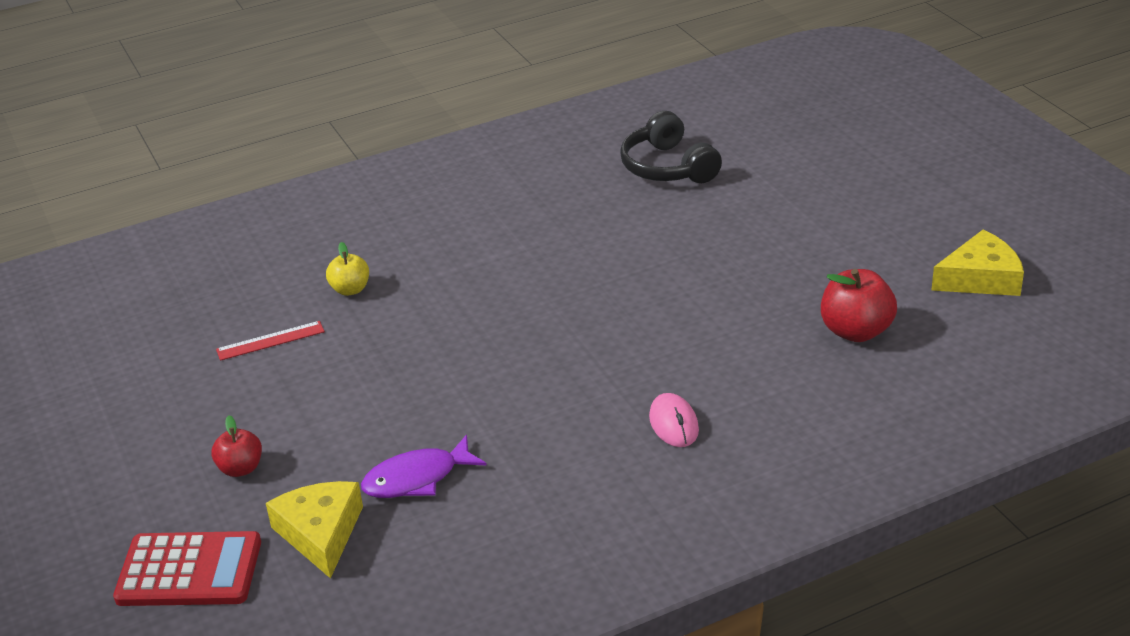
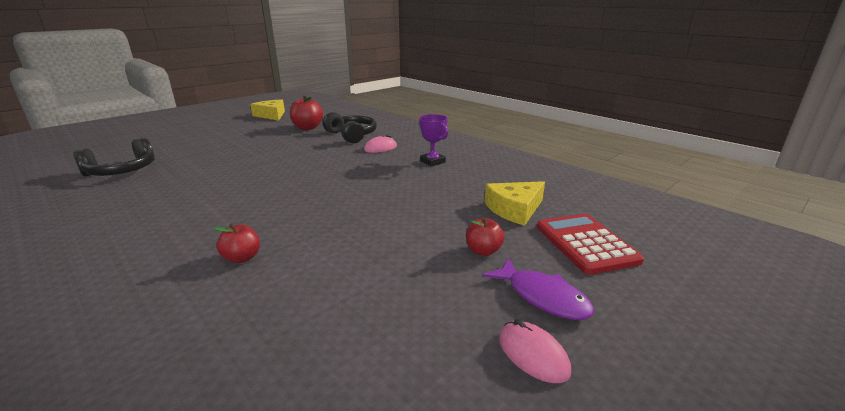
camera: 110 degrees left, 10 degrees down
red ruler [216,321,325,361] -> none
yellow apple [326,242,369,296] -> red apple [213,223,260,263]
purple fish [361,435,487,498] -> purple fish moved to [483,258,595,320]
none -> black headphones [323,112,377,144]
none -> purple trophy [419,114,448,166]
none -> pink mouse [499,319,571,383]

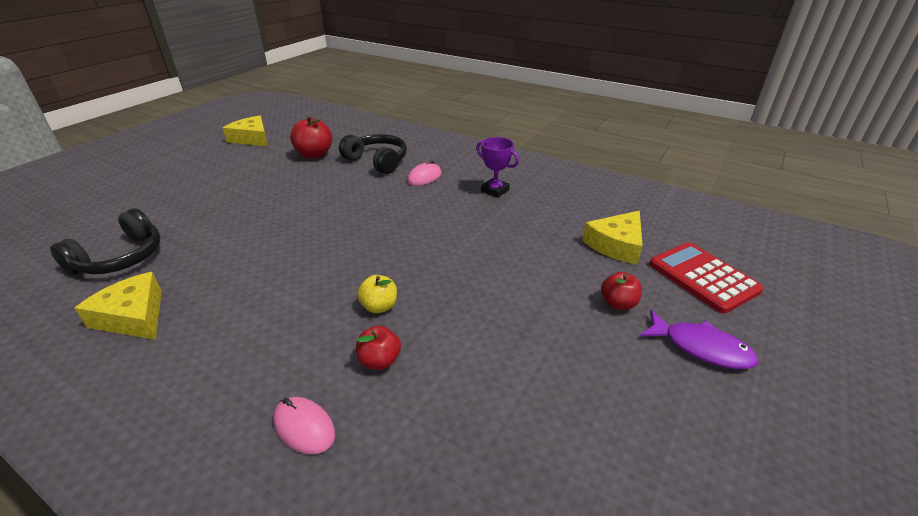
camera: 15 degrees left, 10 degrees up
pink mouse [499,319,571,383] -> pink mouse moved to [273,397,335,454]
none -> yellow cheese [74,272,162,340]
none -> yellow apple [357,275,397,313]

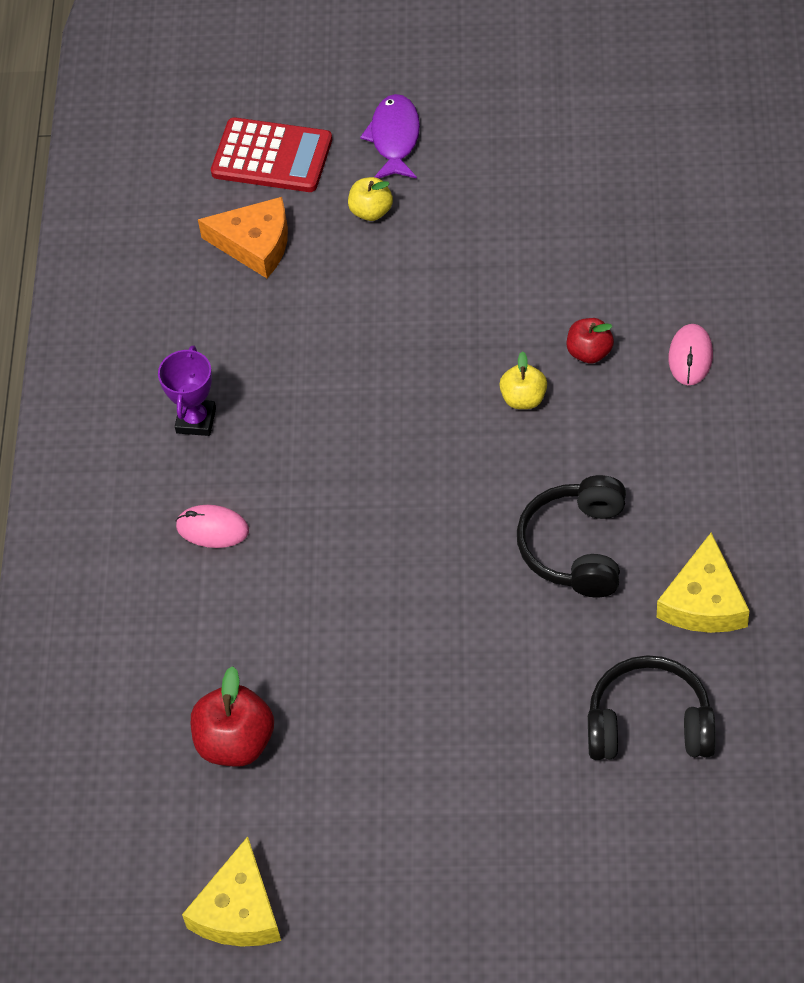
camera: 115 degrees left, 20 degrees up
black headphones [339,134,407,174] -> black headphones moved to [517,475,626,597]
yellow cheese [582,211,643,264] -> orange cheese [198,197,288,278]
red apple [601,272,642,310] -> yellow apple [348,177,393,221]
red calculator [649,242,764,314] -> red calculator turned 105 degrees counterclockwise [211,117,332,192]

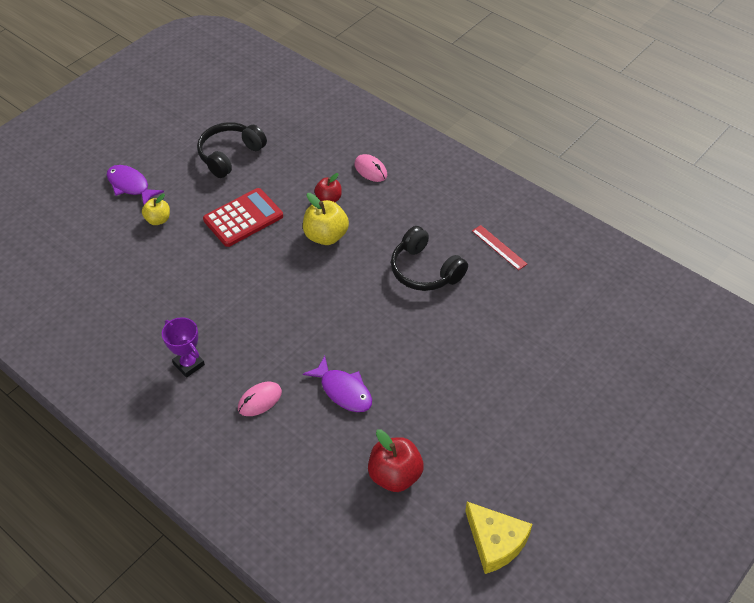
camera: 55 degrees left, 5 degrees down
orange cheese [198,197,288,278] -> none
red calculator [211,117,332,192] -> red calculator moved to [203,188,283,247]
yellow apple [499,351,547,409] -> yellow apple [303,193,349,245], size x1.62
black headphones [588,655,716,760] -> black headphones moved to [197,122,267,178]
yellow cheese [657,533,749,633] -> red ruler [472,225,527,270]
none -> purple fish [303,356,372,412]

